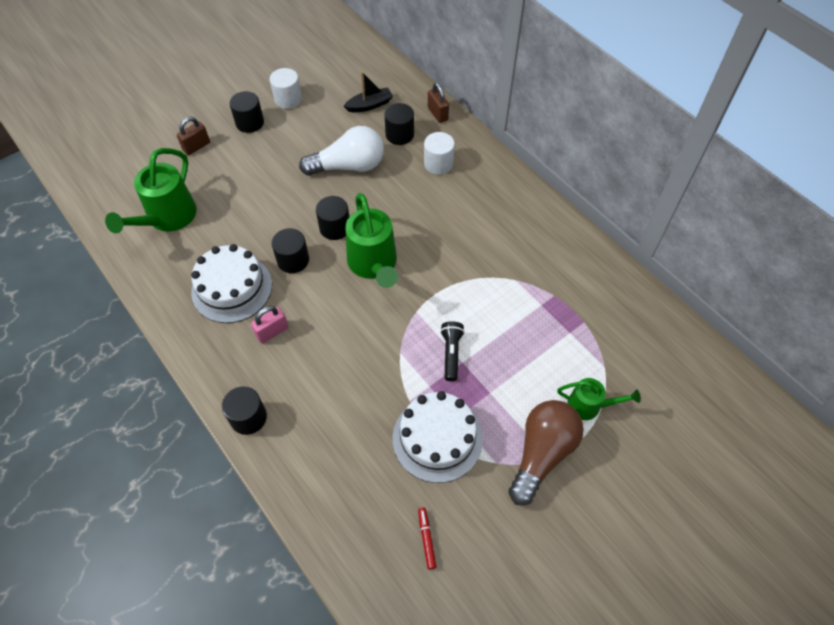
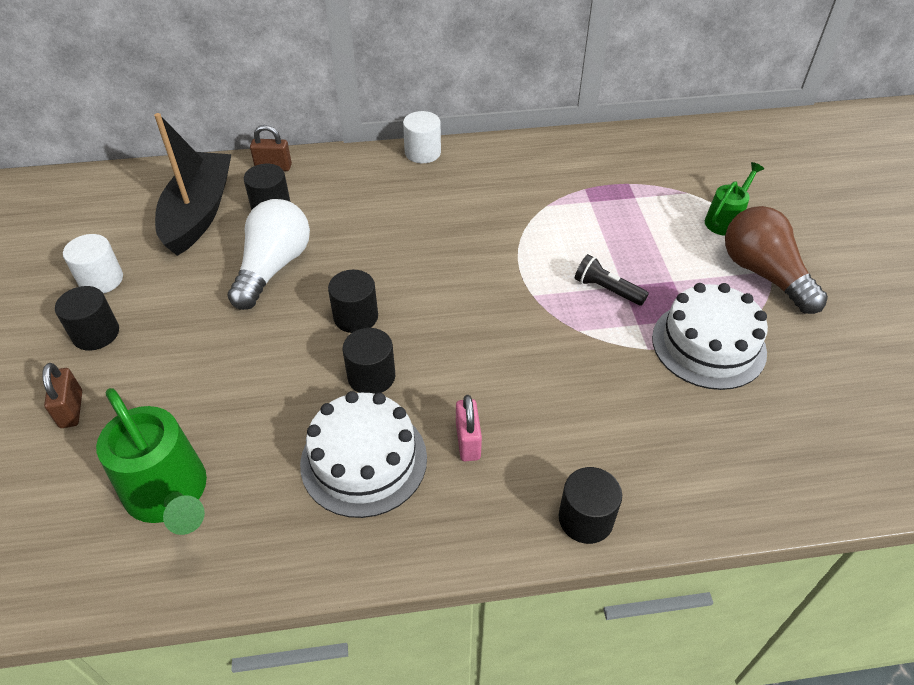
camera: 60 degrees left, 10 degrees down
black boat [344,71,393,112] -> black boat [154,113,231,256], size x1.98
green watering can [345,193,398,288] -> none
red marker [418,507,437,570] -> none
white cylinder [424,132,455,175] -> white cylinder moved to [403,111,441,163]

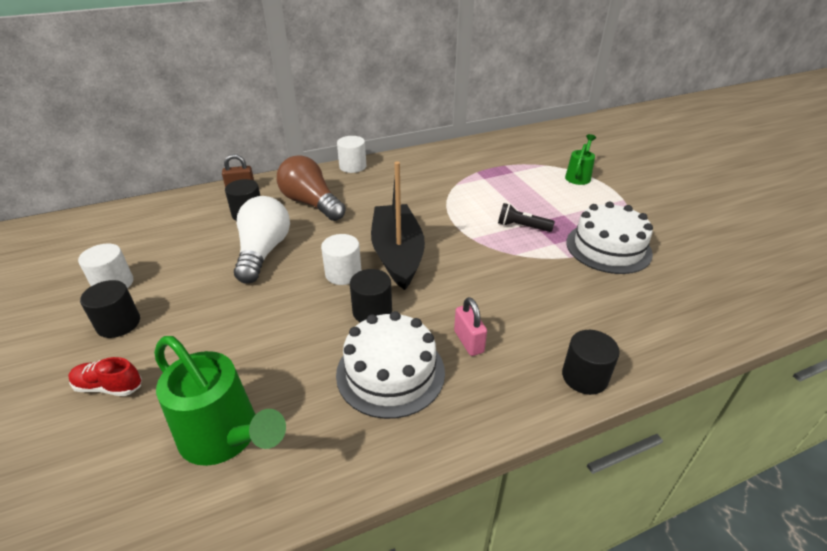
camera: 15 degrees left, 10 degrees down
brown padlock [42,363,82,428] -> red shoe [68,357,142,396]
black boat [154,113,231,256] -> black boat moved to [371,162,425,290]
black cylinder [328,270,378,333] -> white cylinder [321,234,361,285]
brown light bulb [725,206,828,314] -> brown light bulb moved to [277,155,346,221]

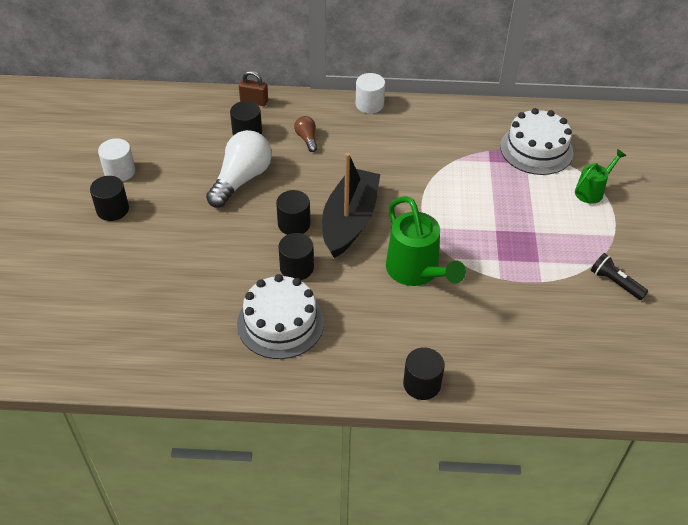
camera: 25 degrees right, 10 degrees up
red shoe [68,357,142,396] -> none
green watering can [154,336,286,466] -> green watering can moved to [386,196,466,286]
brown light bulb [277,155,346,221] -> brown light bulb [294,116,318,152], size x0.48
white cylinder [321,234,361,285] -> black cylinder [276,190,310,235]
pink padlock [454,297,487,356] -> none
black flashlight [498,203,555,232] -> black flashlight moved to [591,253,648,300]
white cake [566,201,653,274] -> white cake moved to [500,108,574,175]

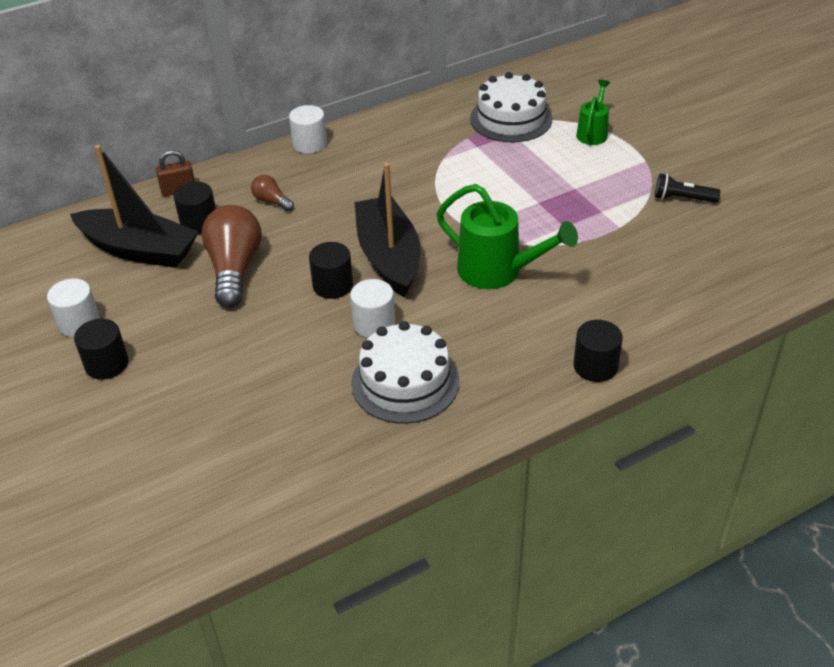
camera: 30 degrees left, 5 degrees down
white light bulb [206,130,272,208] -> brown light bulb [202,205,262,308]
black cylinder [278,233,314,280] -> white cylinder [350,279,395,338]
none -> black boat [70,145,199,268]

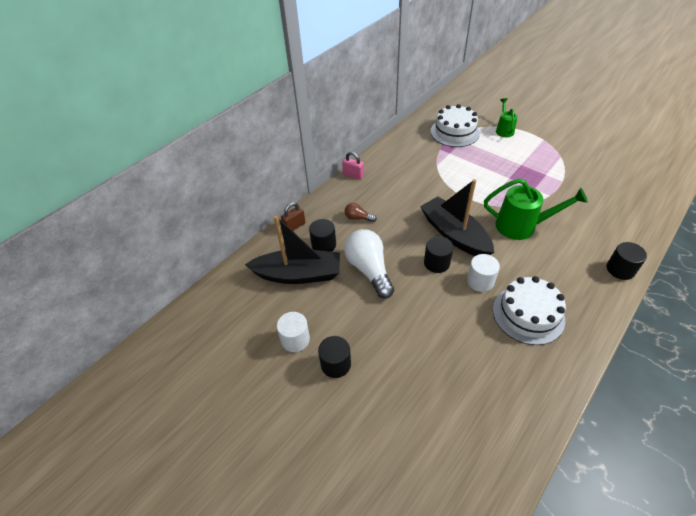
camera: 20 degrees left, 5 degrees up
brown light bulb [202,205,262,308] -> white light bulb [344,229,394,299]
white cylinder [289,105,327,154] -> pink padlock [342,152,364,180]
black flashlight [655,173,721,203] -> none

